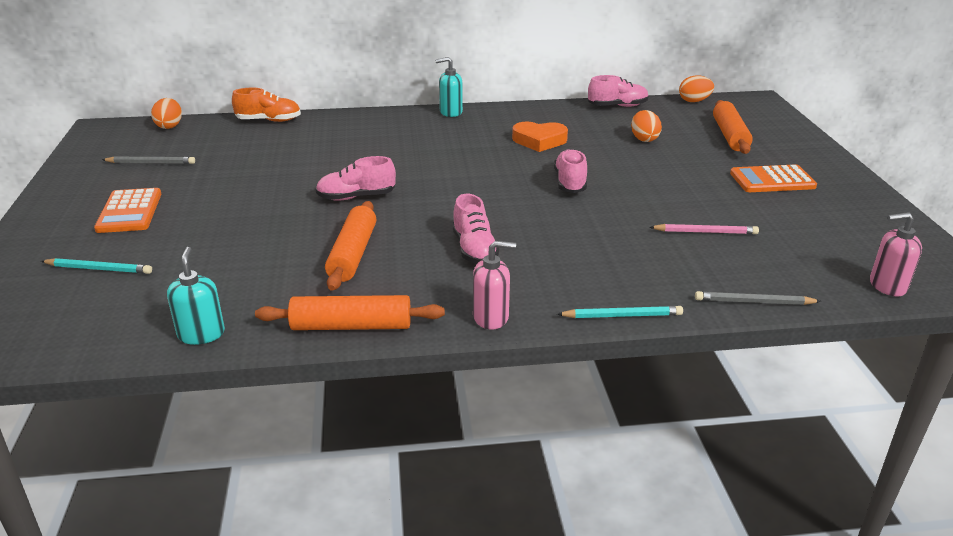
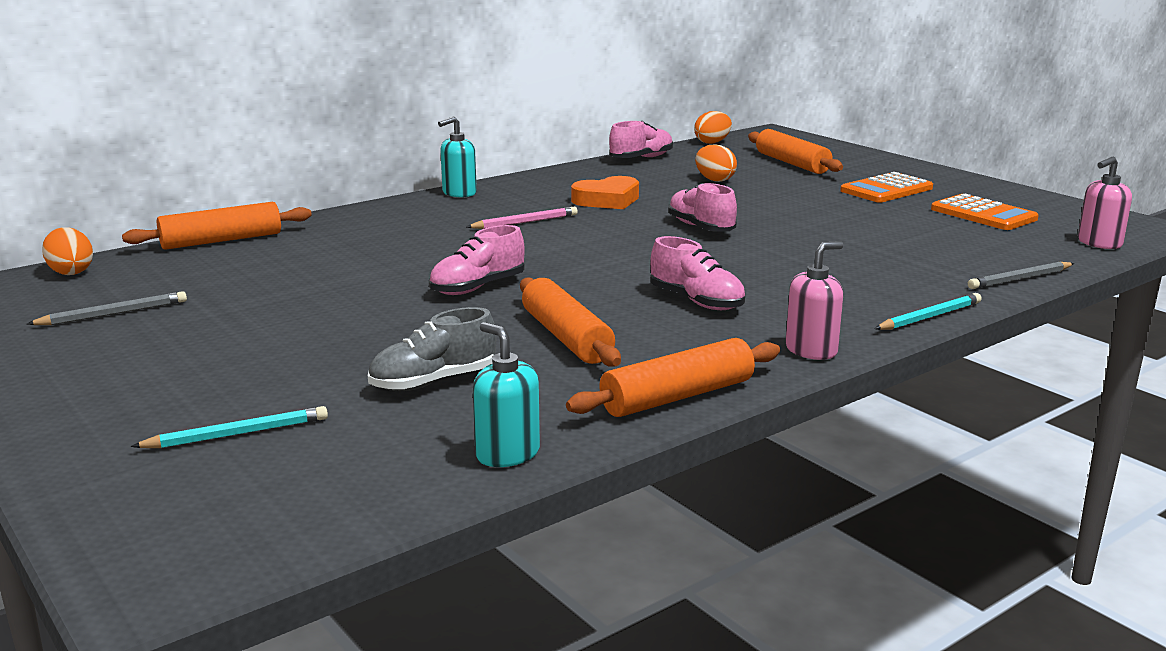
camera: 30 degrees left, 10 degrees down
orange calculator [94,188,161,233] -> orange calculator moved to [931,194,1039,230]
orange shoe [232,88,301,122] -> orange rolling pin [122,202,312,250]
pink pencil [649,224,759,234] -> pink pencil moved to [466,207,578,229]
none -> grey shoe [368,307,497,391]

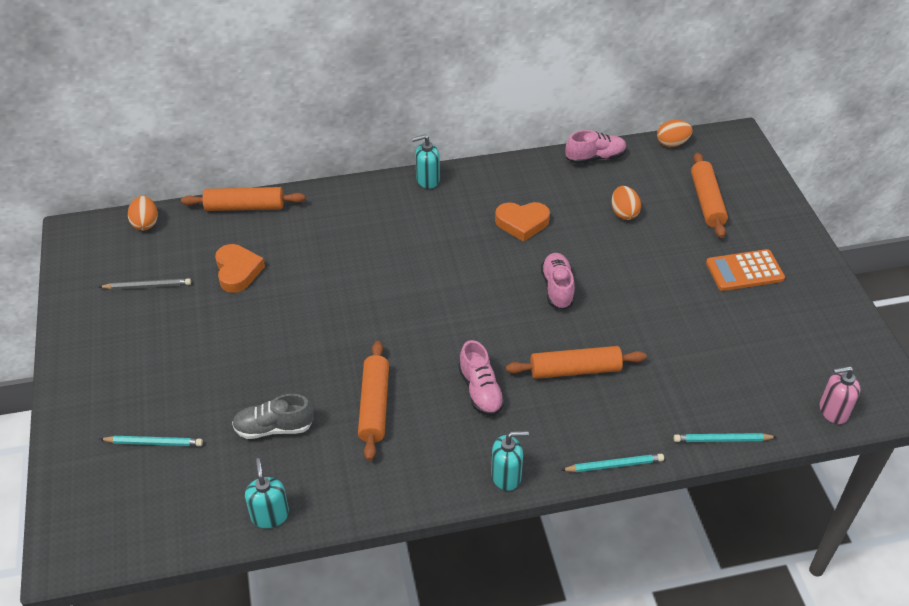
camera: 25 degrees right, 25 degrees up
pink shoe [429,225,525,295] -> none
pink pencil [466,207,578,229] -> none
orange rolling pin [566,338,780,417] -> orange rolling pin moved to [506,346,647,379]
pink soap dispenser [785,241,843,360] -> turquoise soap dispenser [491,431,529,491]
orange calculator [931,194,1039,230] -> none
grey pencil [968,261,1074,289] -> turquoise pencil [674,433,776,442]
none -> orange heart [215,244,265,293]

